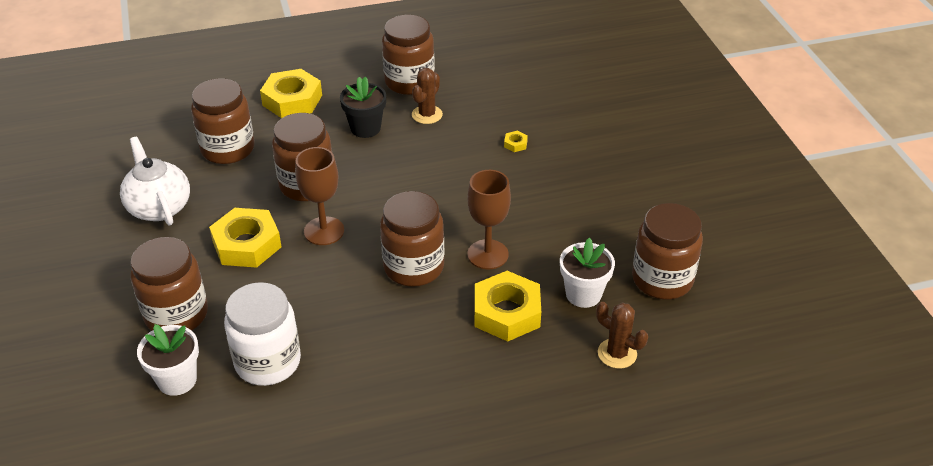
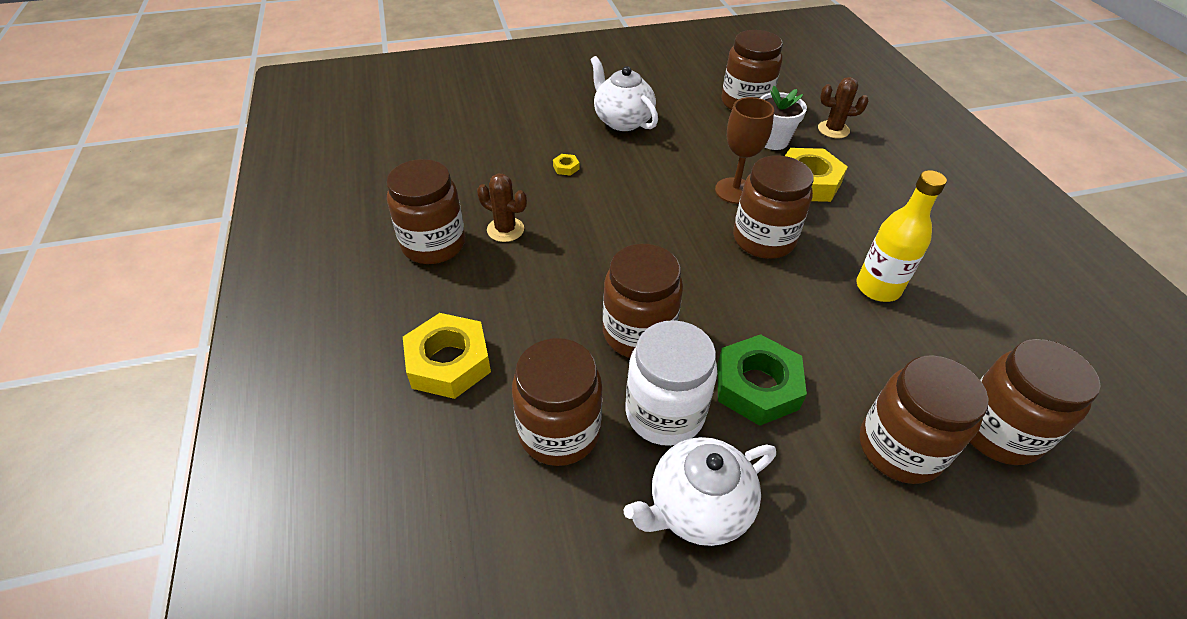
camera: 90 degrees left, 5 degrees up
white flower pot [137,324,199,396] -> brown jar [970,339,1101,465]
yellow nut [209,208,281,268] -> green nut [717,334,807,426]
white jar [224,282,301,386] -> white jar moved to [625,320,717,446]
brown goblet [295,147,344,245] -> none
black flower pot [340,76,386,138] -> none
brown cactus [596,302,648,369] -> brown cactus turned 60 degrees clockwise [818,77,869,138]
none -> white teapot [591,56,658,131]
none -> yellow bottle [857,170,947,302]

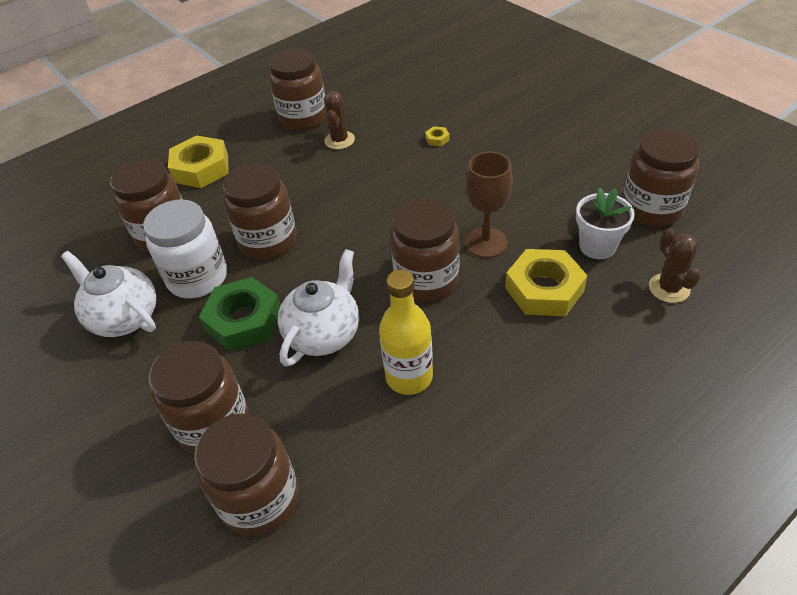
camera: 70 degrees right, 0 degrees up
white teapot [591,56,658,131] -> white teapot moved to [278,249,359,366]

